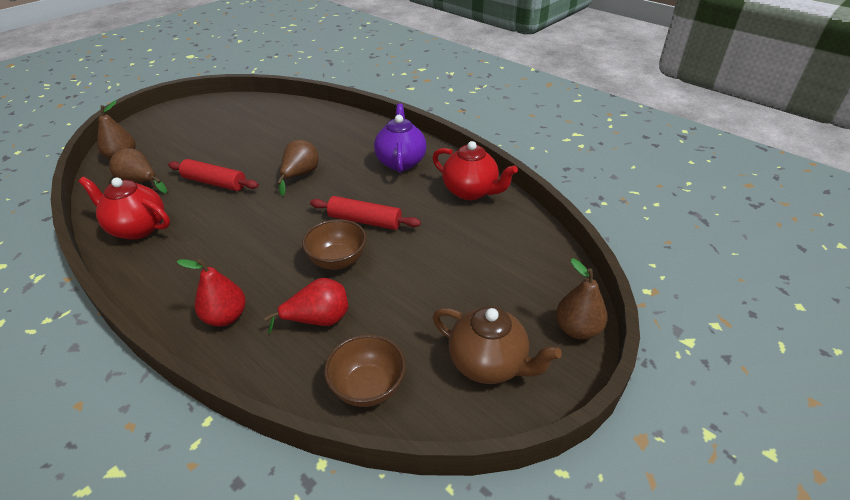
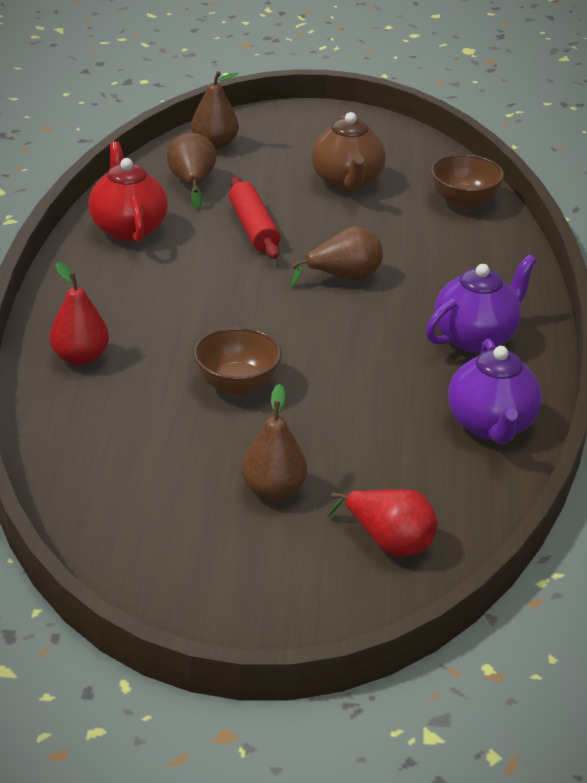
camera: 50 degrees right, 5 degrees down
red pear [264,278,348,334] -> red pear moved to [328,489,438,557]
red rolling pin [310,196,421,230] -> none
brown bowl [324,334,406,407] -> brown bowl moved to [431,154,504,209]
red teapot [433,141,518,200] -> purple teapot [448,339,542,444]
brown teapot [433,306,562,384] -> brown teapot moved to [311,112,386,192]
brown pear [556,259,608,339] -> brown pear moved to [242,384,307,501]

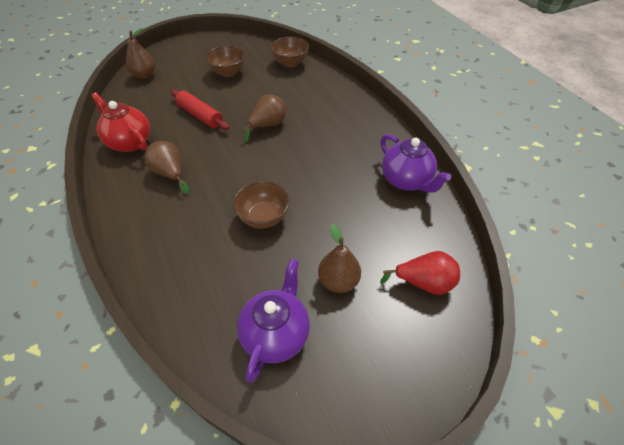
camera: 30 degrees left, 15 degrees up
red pear [49,262,109,366] -> none
brown pear [167,133,216,209] -> brown pear moved to [144,141,190,194]
brown teapot [311,112,386,192] -> brown bowl [205,46,245,77]
purple teapot [426,255,537,353] -> purple teapot moved to [237,259,310,382]

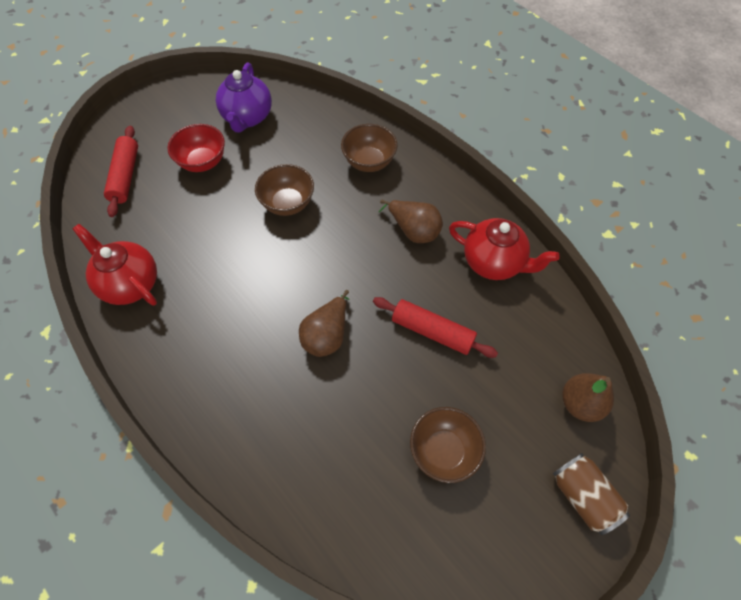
camera: 165 degrees right, 10 degrees up
brown bowl [270,37,309,67] -> brown bowl moved to [341,124,398,172]
brown pear [318,224,361,293] -> red bowl [167,124,225,172]
red pear [380,251,460,295] -> red rolling pin [104,126,138,217]
purple teapot [381,134,451,193] -> red teapot [73,224,157,306]
none -> brown can [553,453,630,535]

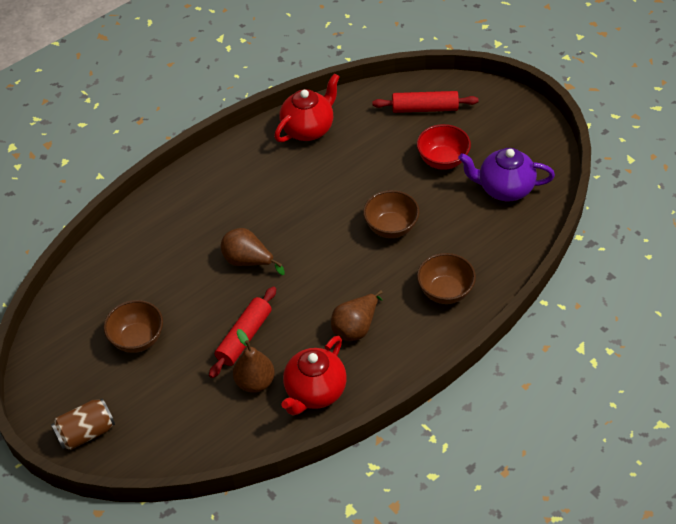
camera: 95 degrees right, 10 degrees down
brown pear [562,373,614,422] -> brown pear moved to [233,329,275,393]

